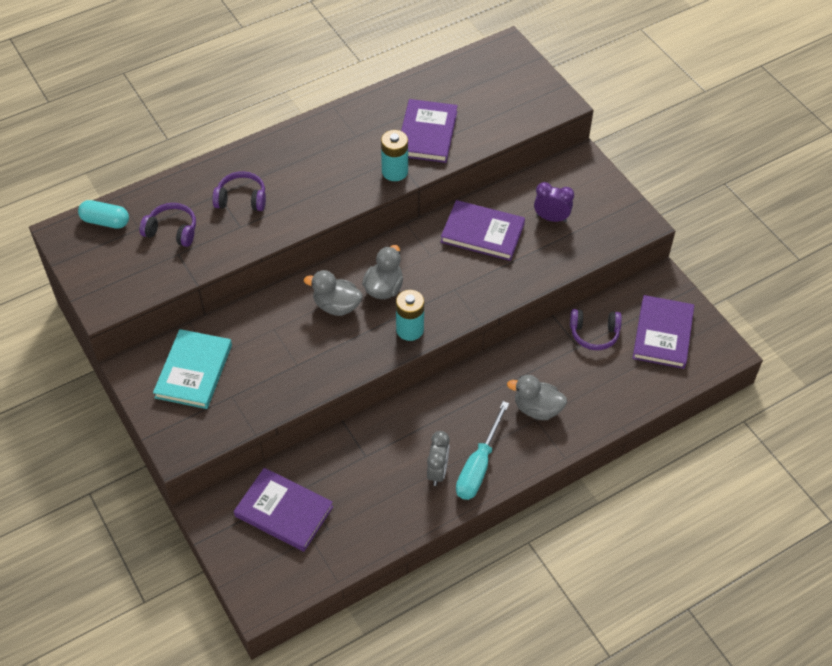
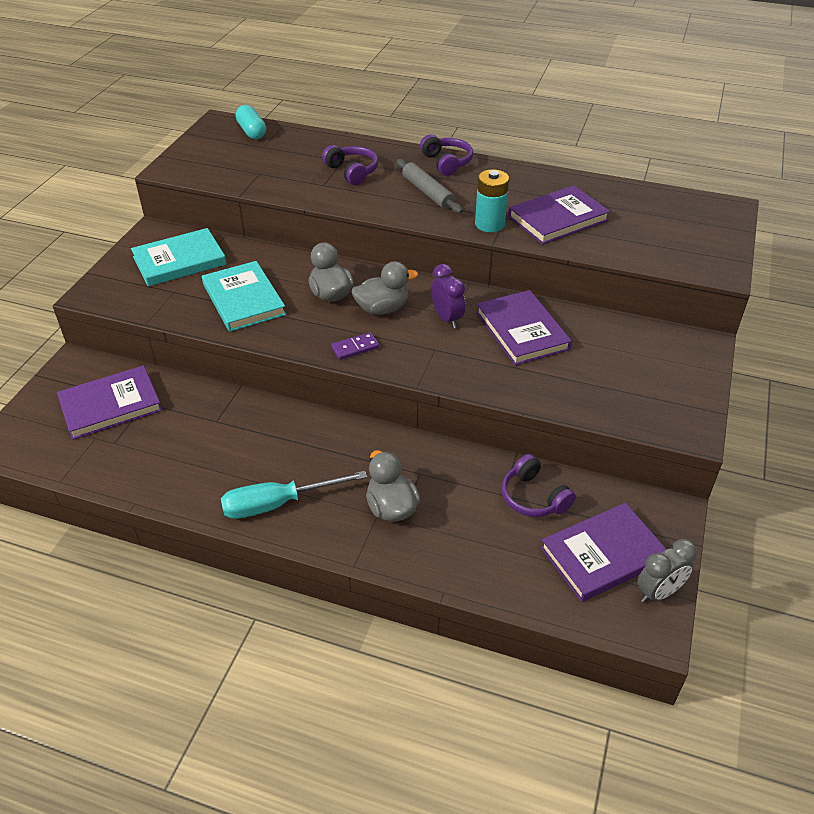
camera: 50 degrees right, 10 degrees down
purple headphones [139,203,196,247] -> purple headphones moved to [420,134,473,176]
purple book [234,468,333,552] -> purple book turned 75 degrees clockwise [57,366,162,440]
turquoise battery [396,290,424,341] -> purple domino [331,332,379,360]
grey clock [427,431,450,486] -> grey clock moved to [637,539,697,603]
purple clock [534,182,574,222] -> purple clock moved to [431,264,465,329]
none -> turquoise book [202,261,286,332]
none -> grey rolling pin [396,159,463,214]

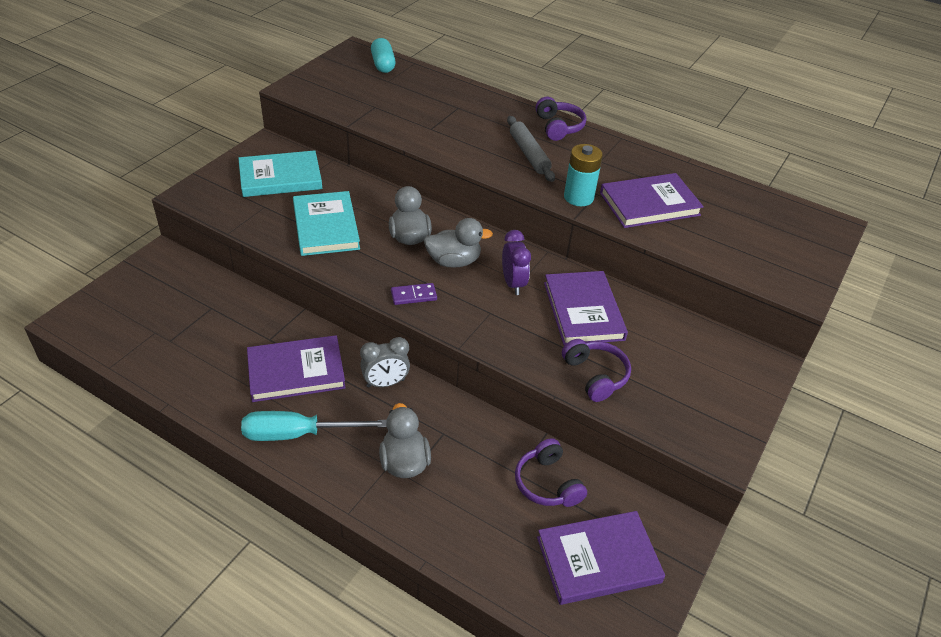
camera: 10 degrees right, 0 degrees up
purple book [57,366,162,440] -> purple book moved to [247,335,346,402]
purple headphones [322,145,378,185] -> purple headphones moved to [562,339,631,402]
grey clock [637,539,697,603] -> grey clock moved to [360,337,410,388]

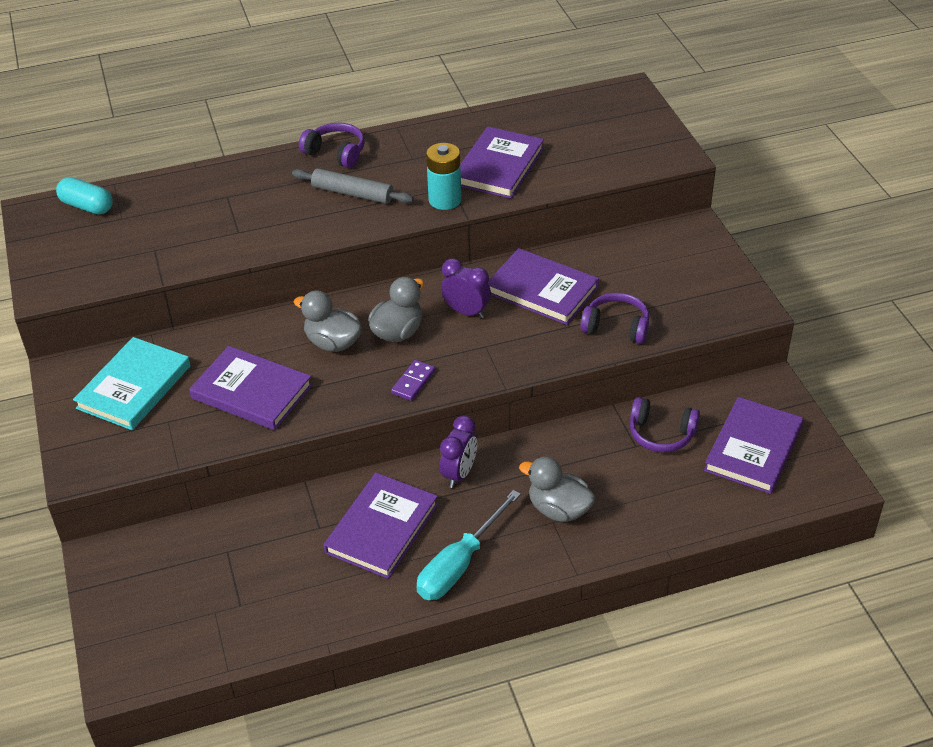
camera: 45 degrees left, 0 degrees up
turquoise book [293,191,360,256] -> purple book [189,346,312,430]
grey clock [360,337,410,388] -> purple clock [440,415,477,488]

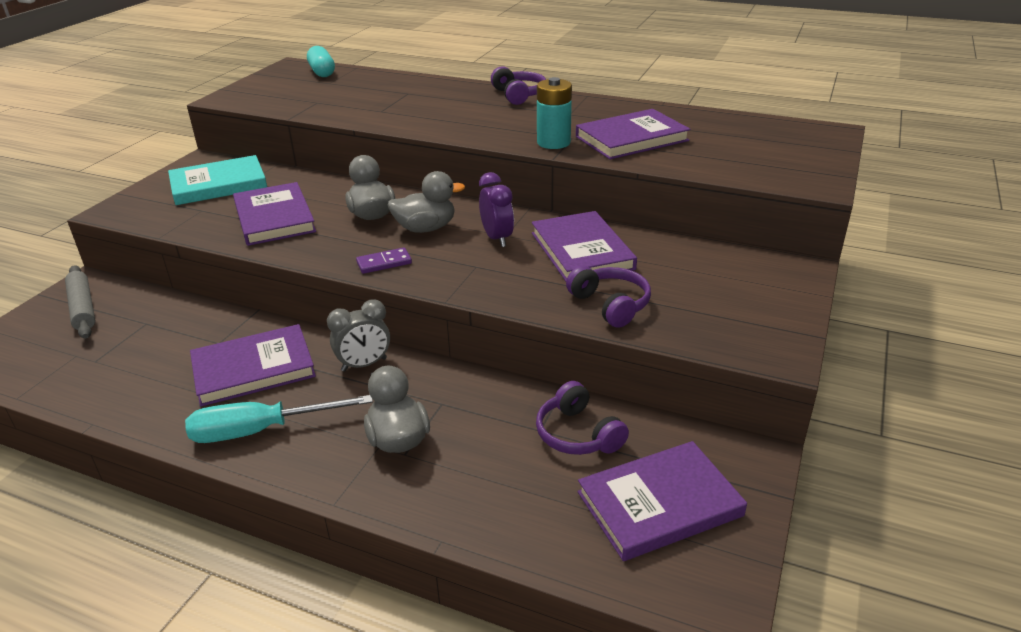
camera: 40 degrees right, 10 degrees down
grey rolling pin [292,168,414,204] -> grey rolling pin moved to [65,265,95,339]
purple clock [440,415,477,488] -> grey clock [327,299,390,372]

